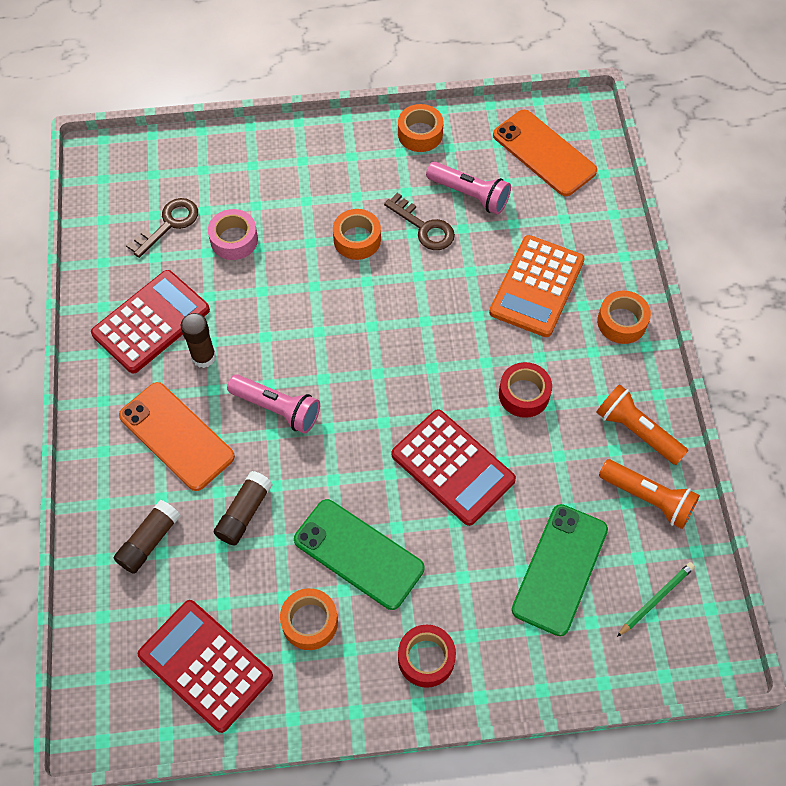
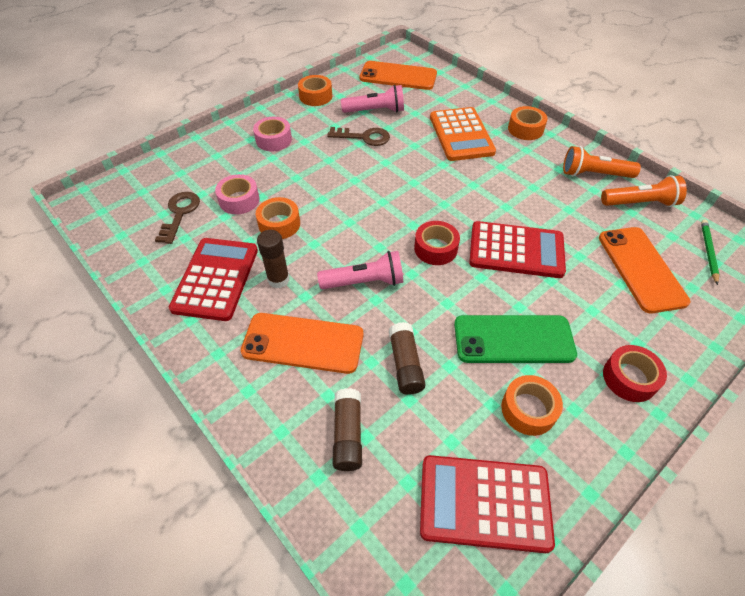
camera: 35 degrees left, 10 degrees down
orange tape [333,209,381,260] -> orange tape moved to [256,197,300,239]
red tape [499,362,552,418] -> red tape moved to [414,221,460,265]
green phone [512,504,608,636] -> orange phone [599,227,690,313]
none -> pink tape [253,117,292,151]

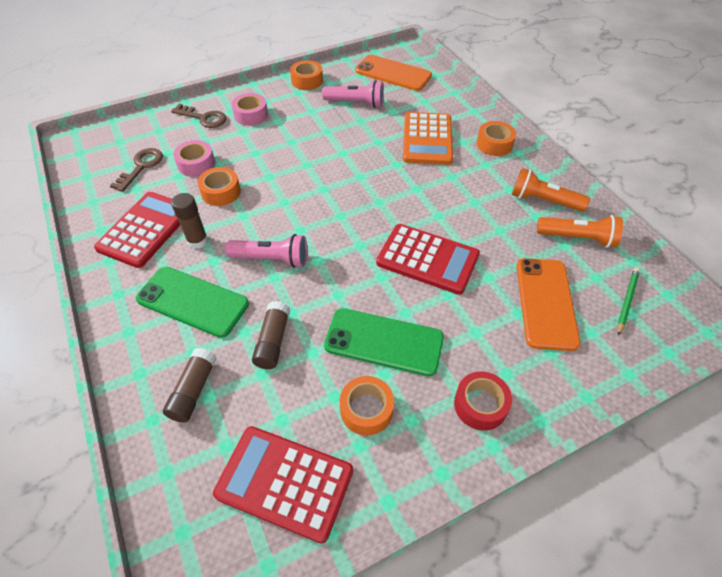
camera: 15 degrees right, 0 degrees up
orange phone [241,313,363,374] -> green phone [136,267,249,338]
brown key [327,127,390,146] -> brown key moved to [171,104,226,128]
red tape [414,221,460,265] -> none

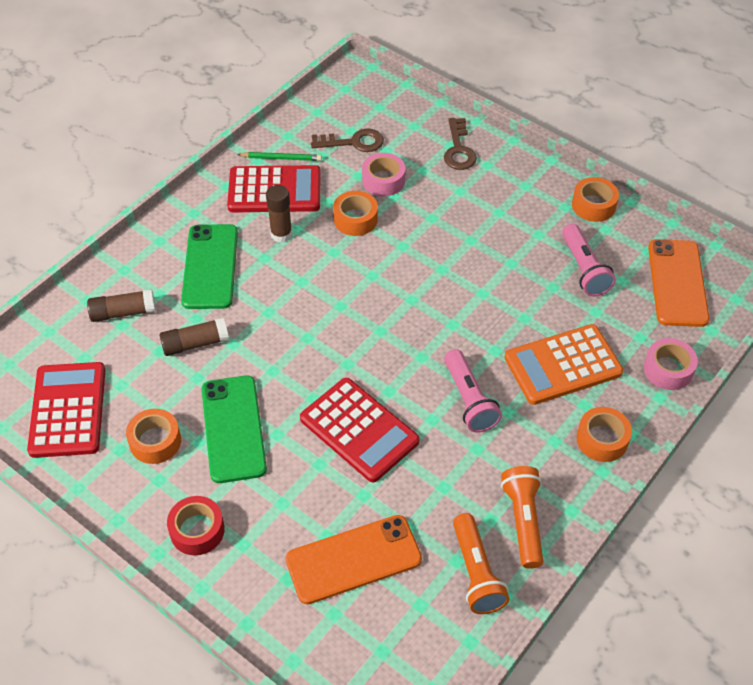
camera: 65 degrees right, 0 degrees up
pink flashlight [225,234,307,268] -> pink flashlight moved to [444,349,502,433]
pink tape [231,93,268,126] -> pink tape moved to [644,338,698,390]
red calculator [376,224,480,295] -> red calculator turned 45 degrees counterclockwise [300,378,419,482]
green pencil [617,268,640,336] -> green pencil moved to [237,152,322,161]

